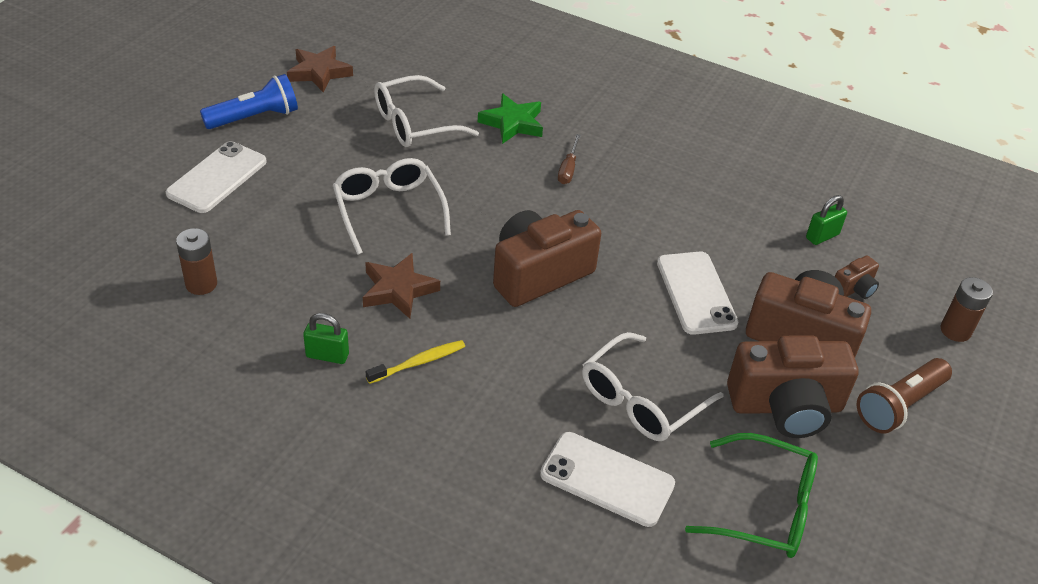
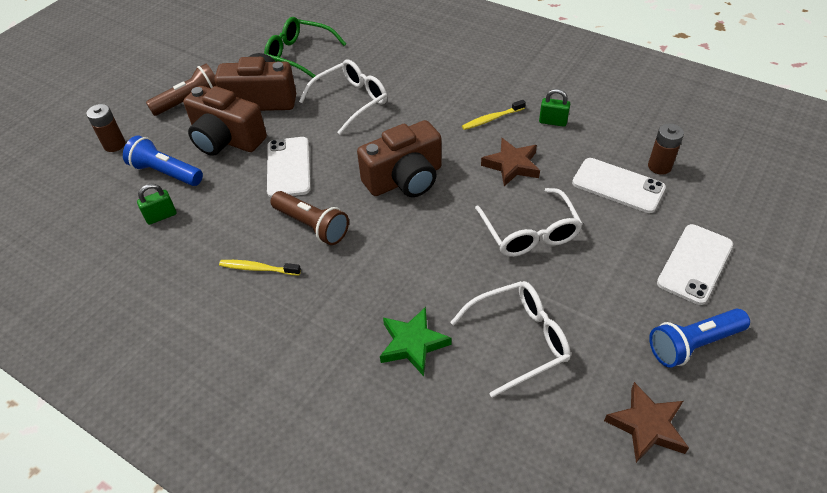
camera: 170 degrees left, 5 degrees up
white phone [540,432,675,527] -> white phone moved to [572,158,666,213]
brown screwdriver [558,134,581,184] -> none
brown camera [835,255,879,299] -> blue flashlight [123,135,203,186]
none -> yellow toothbrush [219,260,301,275]
none -> brown flashlight [271,191,349,245]

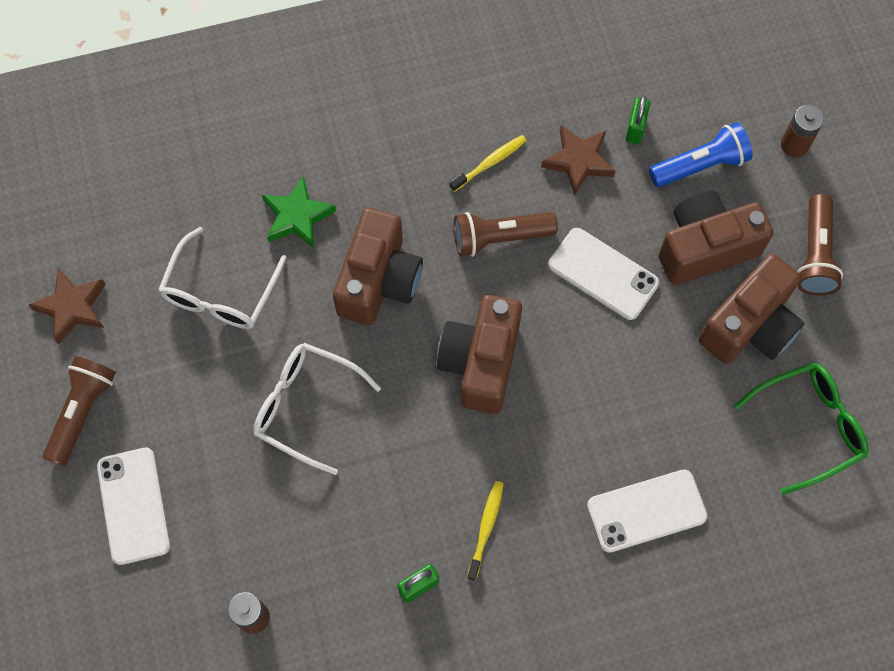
camera: 130 degrees right, 20 degrees up
white glasses [299,59,387,135] -> none
brown star [481,138,540,186] -> brown star moved to [541,125,616,196]
white phone [572,158,666,213] -> white phone moved to [587,469,707,553]
blue flashlight [649,309,750,368] -> brown flashlight [43,356,116,466]
none -> brown camera [333,208,423,325]

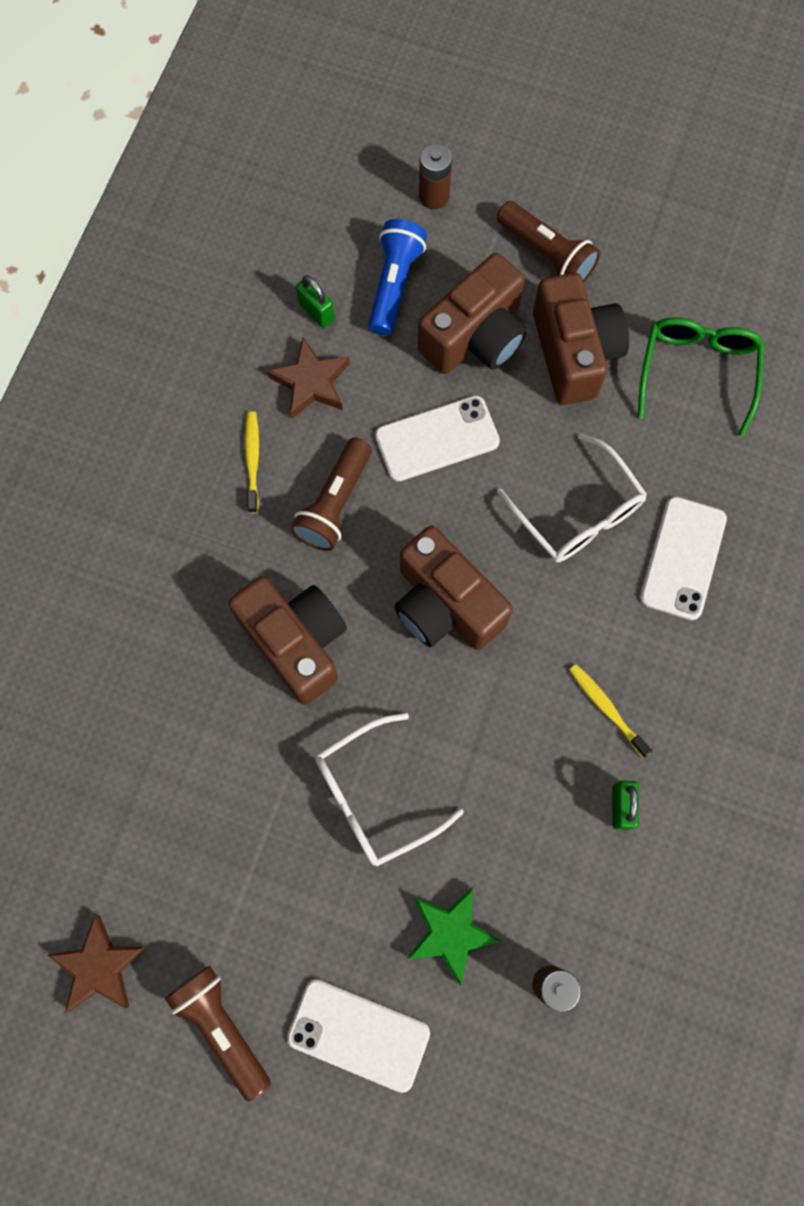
camera: 55 degrees left, 5 degrees up
white glasses [158,227,287,329] -> white glasses moved to [497,433,647,562]
green star [262,176,336,248] -> green star moved to [407,887,501,985]
brown camera [658,190,774,285] -> brown camera turned 150 degrees counterclockwise [418,253,527,374]

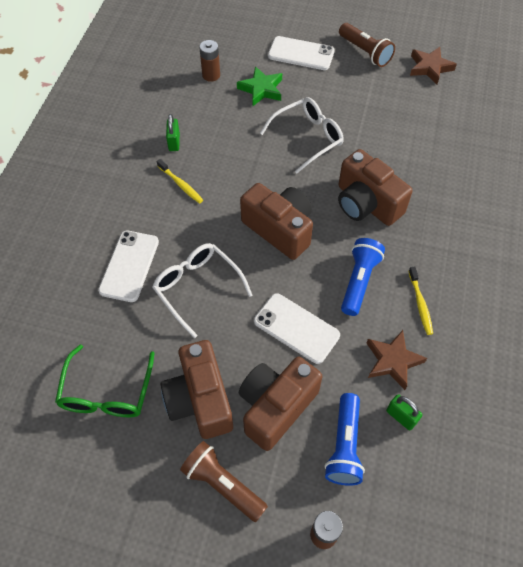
camera: 175 degrees right, 15 degrees down
brown flashlight [290,437,371,551] -> blue flashlight [341,238,385,316]
white phone [375,395,500,482] -> white phone turned 60 degrees clockwise [254,293,340,364]

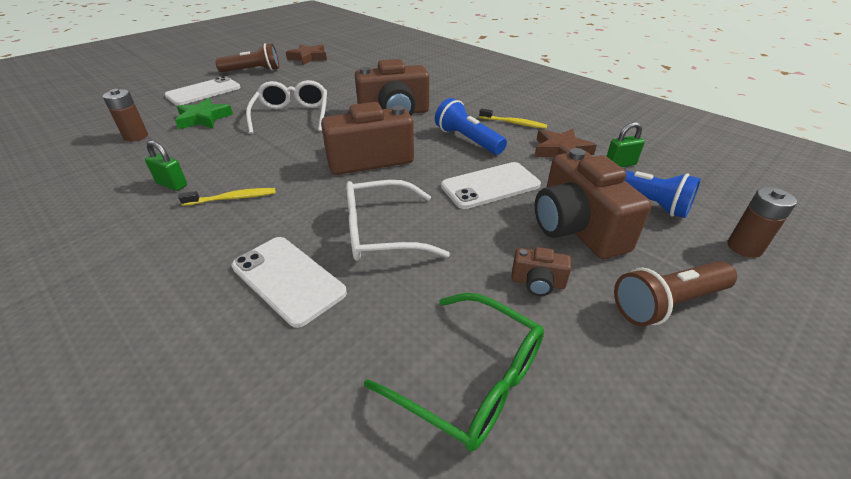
camera: 60 degrees left, 20 degrees down
brown camera [161,340,233,439] -> brown camera [511,247,571,296], size x0.45

